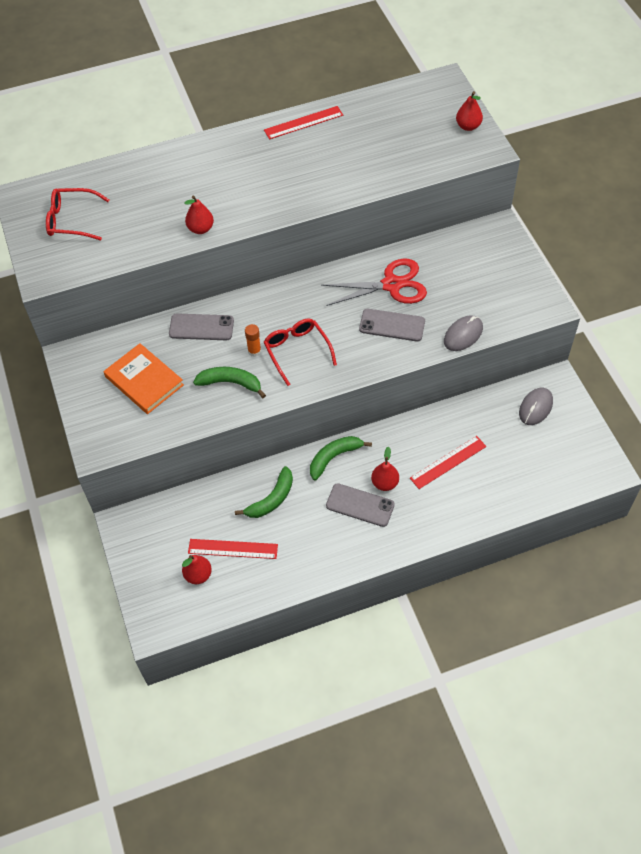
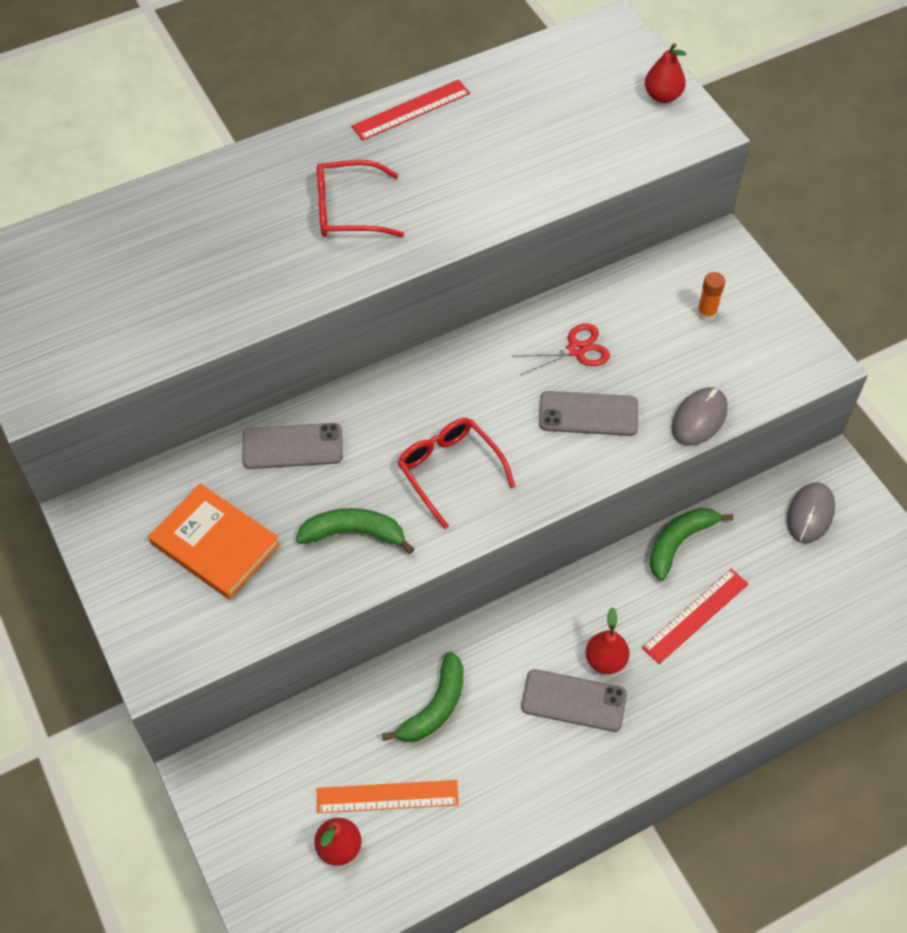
camera: 10 degrees left, 0 degrees up
red glasses [46,188,109,241] -> red glasses moved to [317,160,404,237]
red pear [184,196,214,234] -> none
red ruler [188,539,278,559] -> orange ruler [317,780,459,813]
orange glue stick [245,324,261,357] -> orange glue stick moved to [697,272,725,321]
green banana [310,436,372,481] -> green banana moved to [650,508,734,581]
red scissors [321,258,427,306] -> red scissors [514,324,610,375], size x0.60

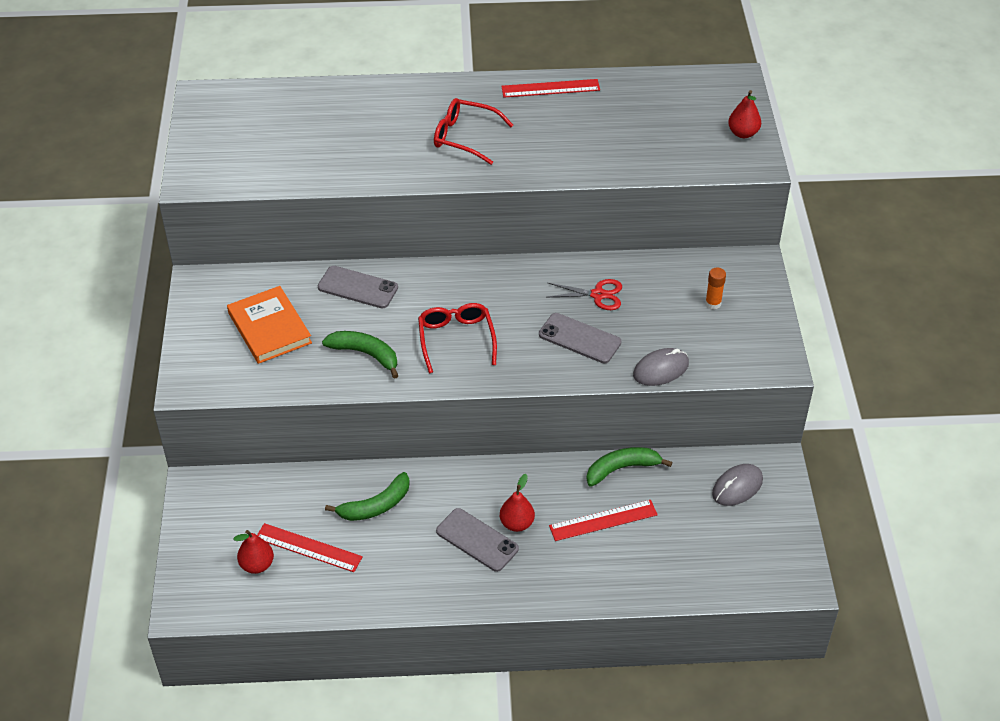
camera: 25 degrees right, 10 degrees down
orange ruler [317,780,459,813] -> red ruler [257,523,363,572]

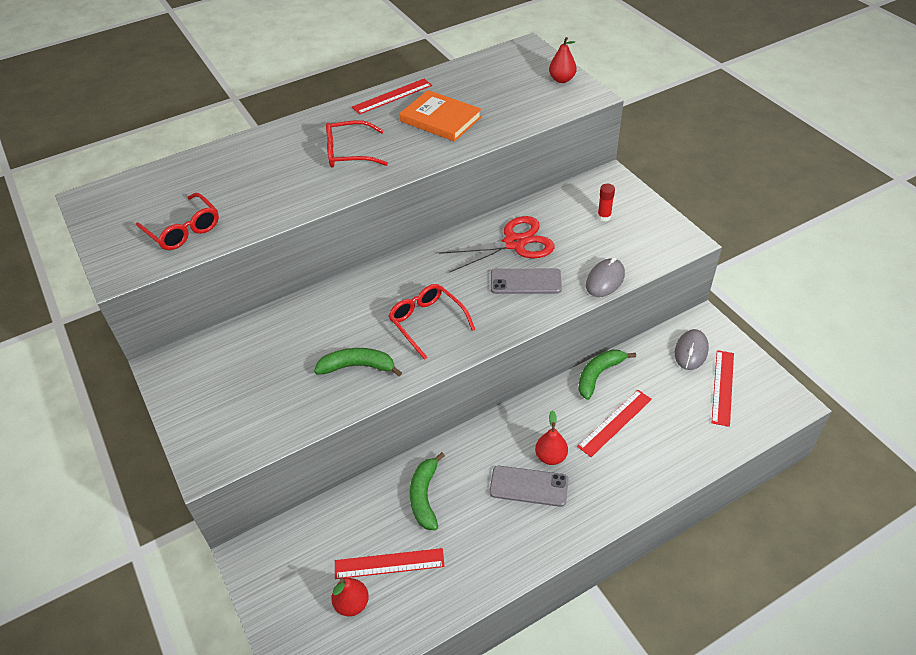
camera: 25 degrees left, 0 degrees up
orange book [227,286,312,364] -> orange book moved to [400,90,482,142]
grey phone [318,266,398,308] -> none
green banana [325,472,410,521] -> green banana turned 150 degrees clockwise [410,452,445,530]
red scissors [548,279,622,310] -> red scissors [439,216,555,273], size x1.67
orange glue stick [705,268,726,310] -> red glue stick [597,184,615,221]
none -> red glasses [136,193,219,250]
none -> red ruler [712,350,734,427]

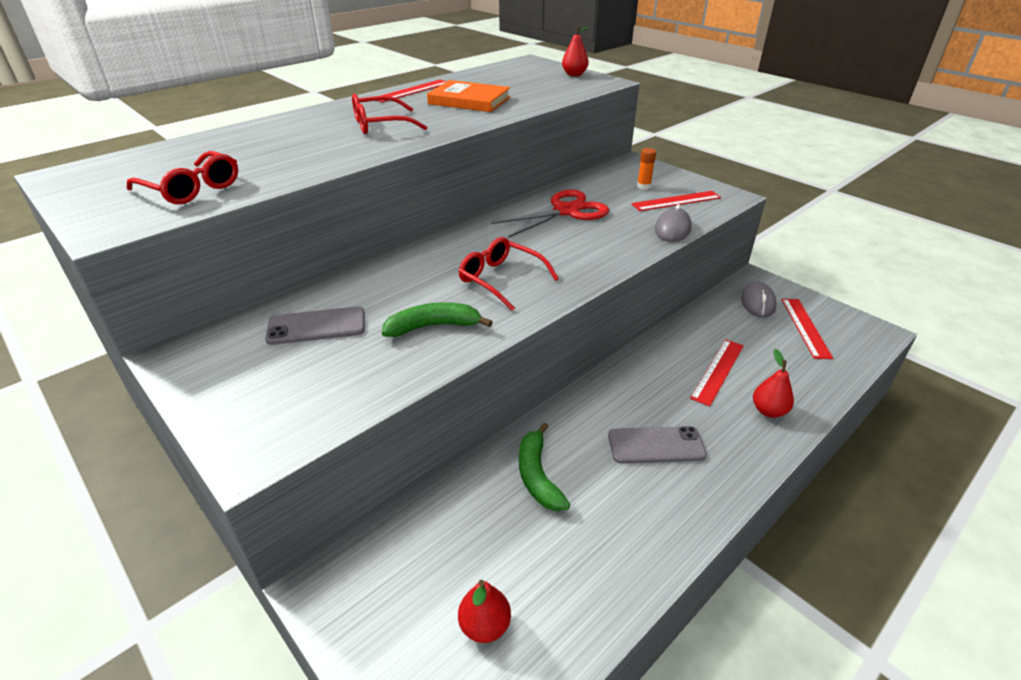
camera: 15 degrees left, 10 degrees down
red ruler [335,548,445,579] -> red ruler moved to [631,191,721,211]
grey phone [491,268,562,294] -> grey phone moved to [265,306,365,345]
red pear [535,410,568,465] -> red pear moved to [753,349,794,418]
green banana [578,350,636,400] -> none
red glue stick [597,184,615,221] -> orange glue stick [637,148,656,190]

